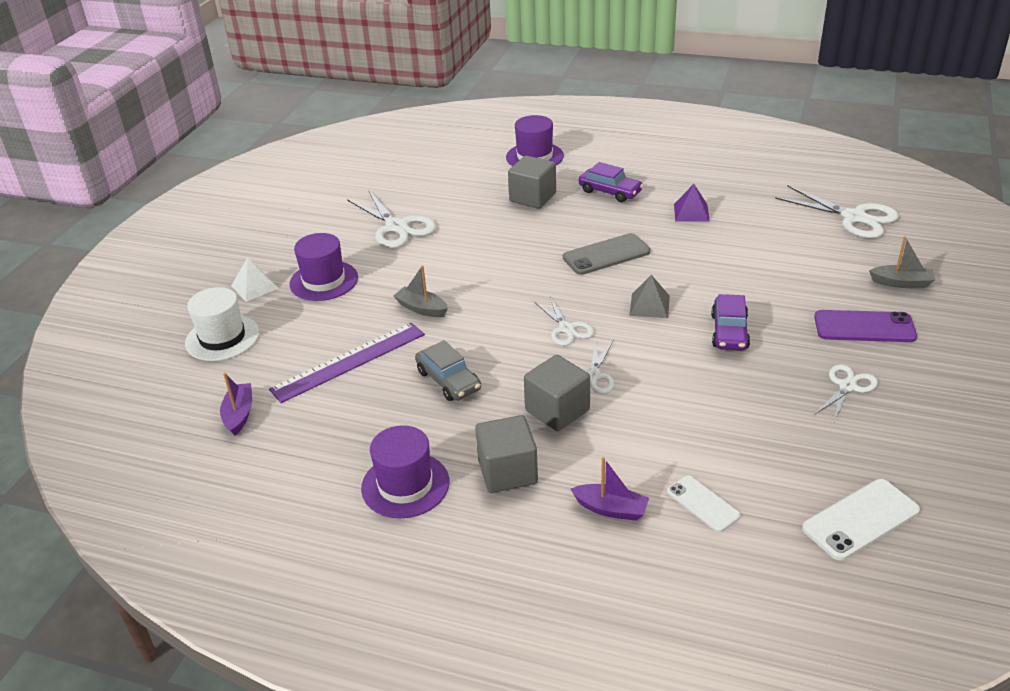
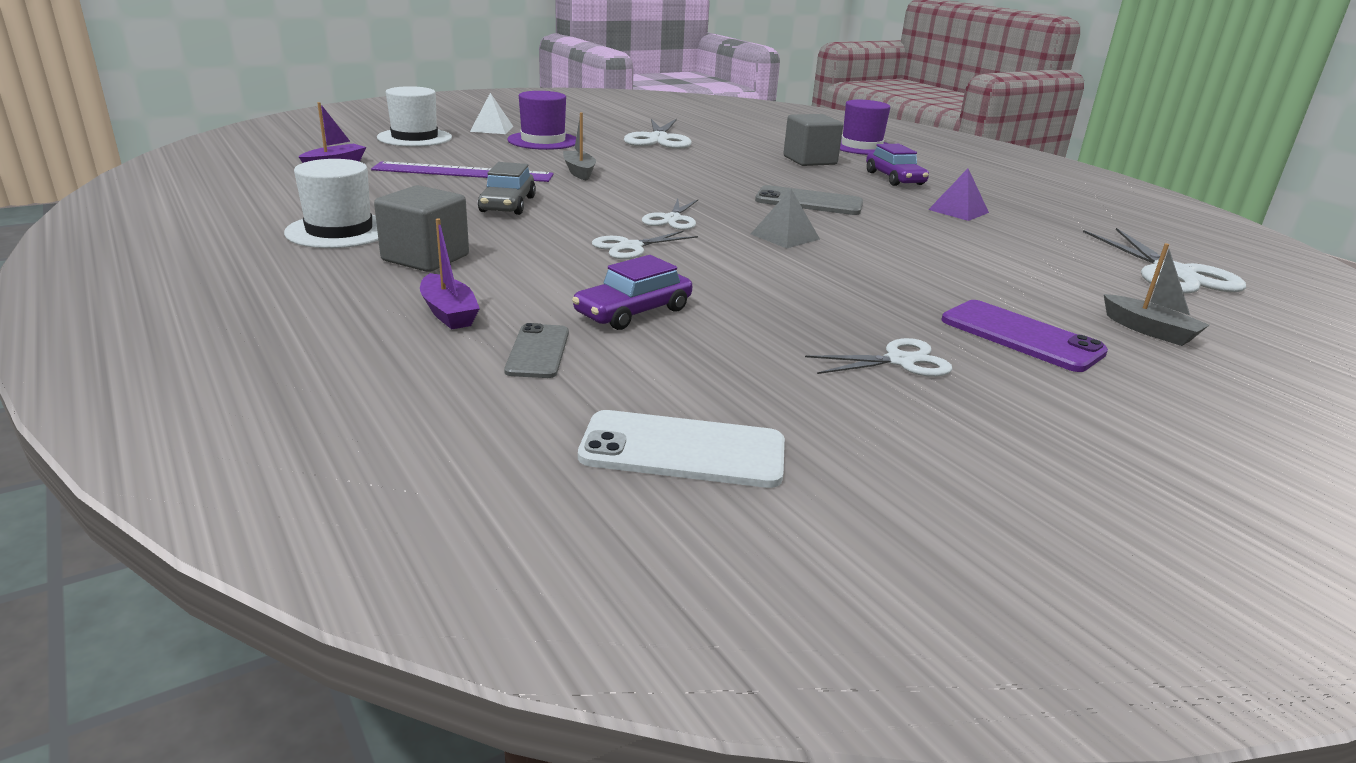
camera: 35 degrees right, 10 degrees down
purple hat [361,425,450,518] -> white hat [284,159,379,248]
grey cube [524,355,590,431] -> none
white phone [667,475,741,532] -> grey phone [504,323,569,378]
purple car [711,294,750,350] -> purple car moved to [572,255,692,330]

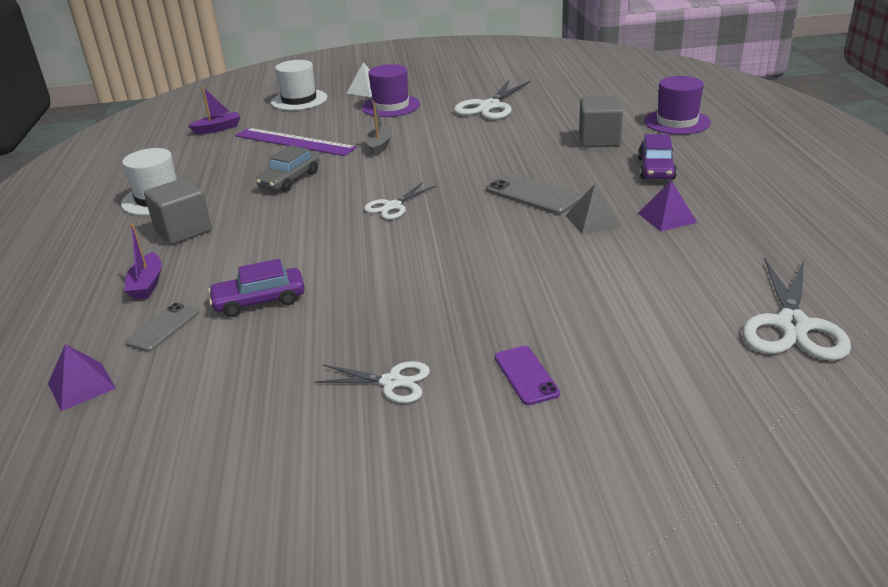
camera: 30 degrees right, 5 degrees up
white phone [578,410,785,488] -> none
white scissors [592,231,698,259] -> none
grey pyramid [751,189,820,248] -> grey pyramid moved to [565,184,621,234]
purple phone [942,300,1108,372] -> purple phone [495,346,560,405], size x0.65
grey boat [1104,243,1209,346] -> none
none -> purple pyramid [48,344,116,411]

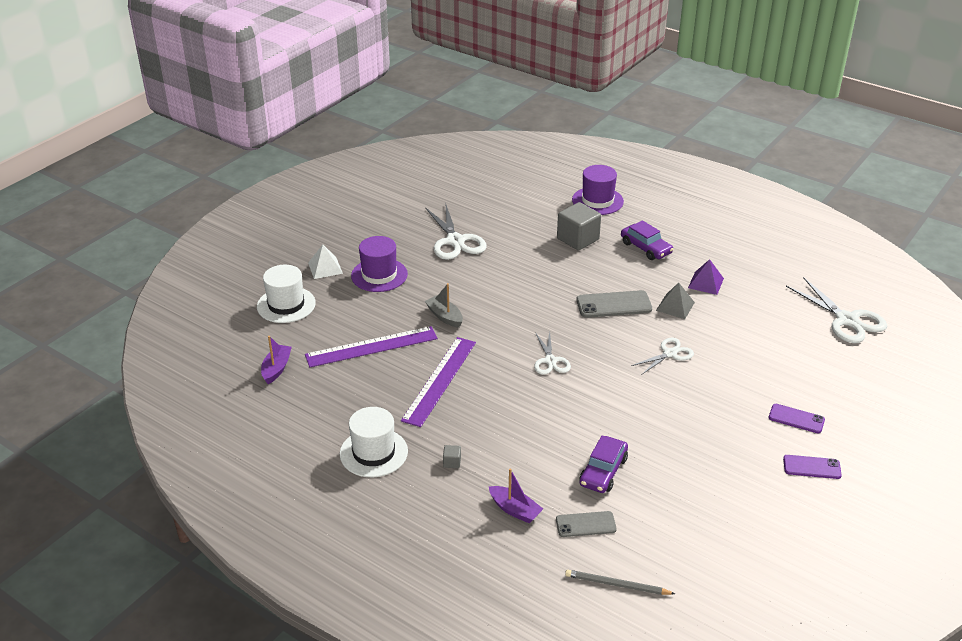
camera: 50 degrees left, 5 degrees up
purple pyramid [48,344,116,411] -> grey pencil [565,570,675,595]
grey phone [125,303,199,352] -> grey phone turned 75 degrees counterclockwise [556,511,617,537]
grey cube [144,178,212,245] -> grey cube [443,445,461,468], size x0.41
grey car [256,145,319,192] -> purple ruler [401,337,476,427]
white scissors [315,361,430,403] -> white scissors moved to [631,338,694,375]
none -> purple phone [783,455,842,479]

